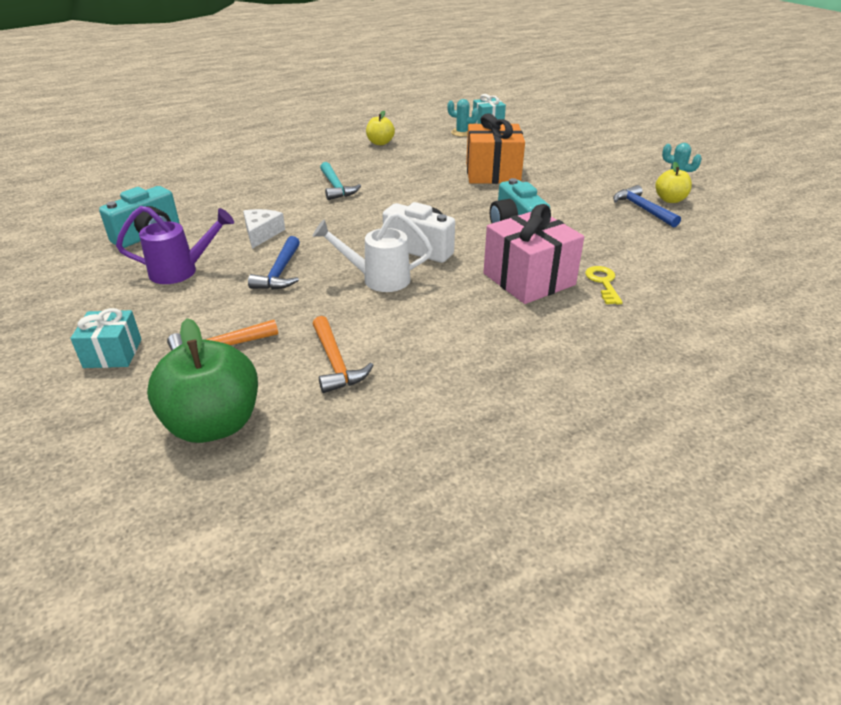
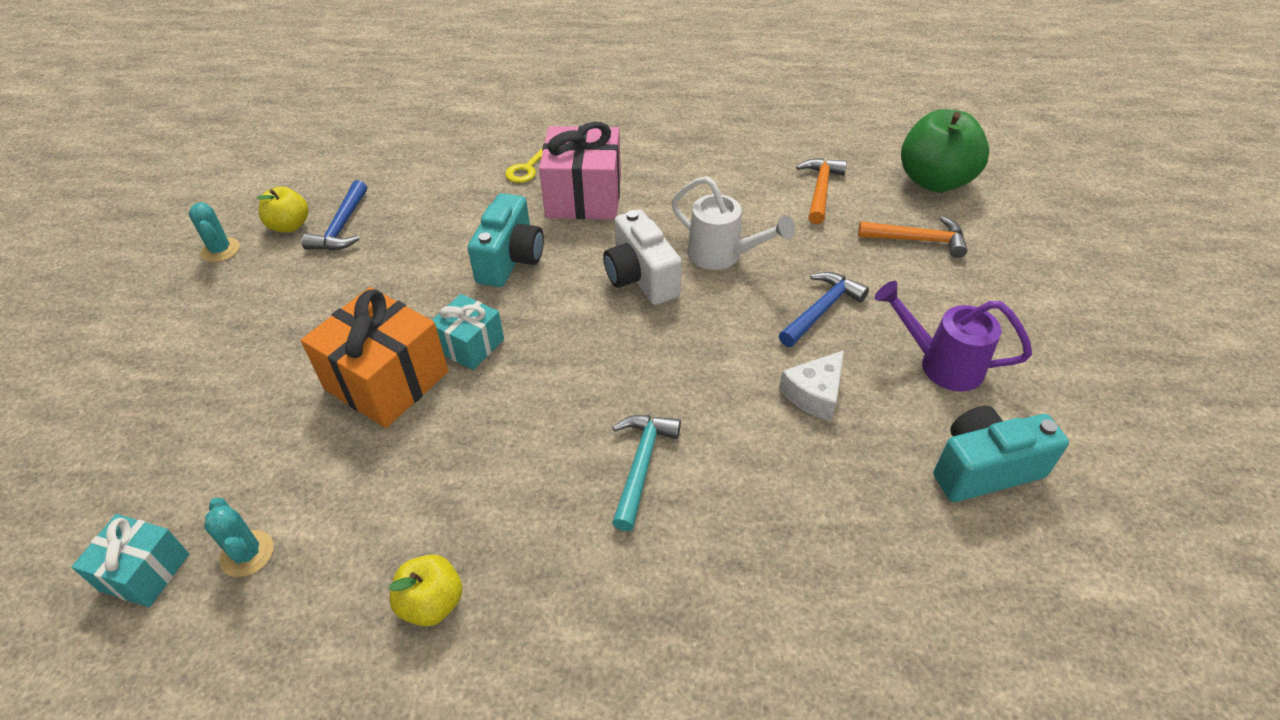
camera: 145 degrees left, 10 degrees up
turquoise gift [70,308,142,368] -> turquoise gift moved to [432,294,504,370]

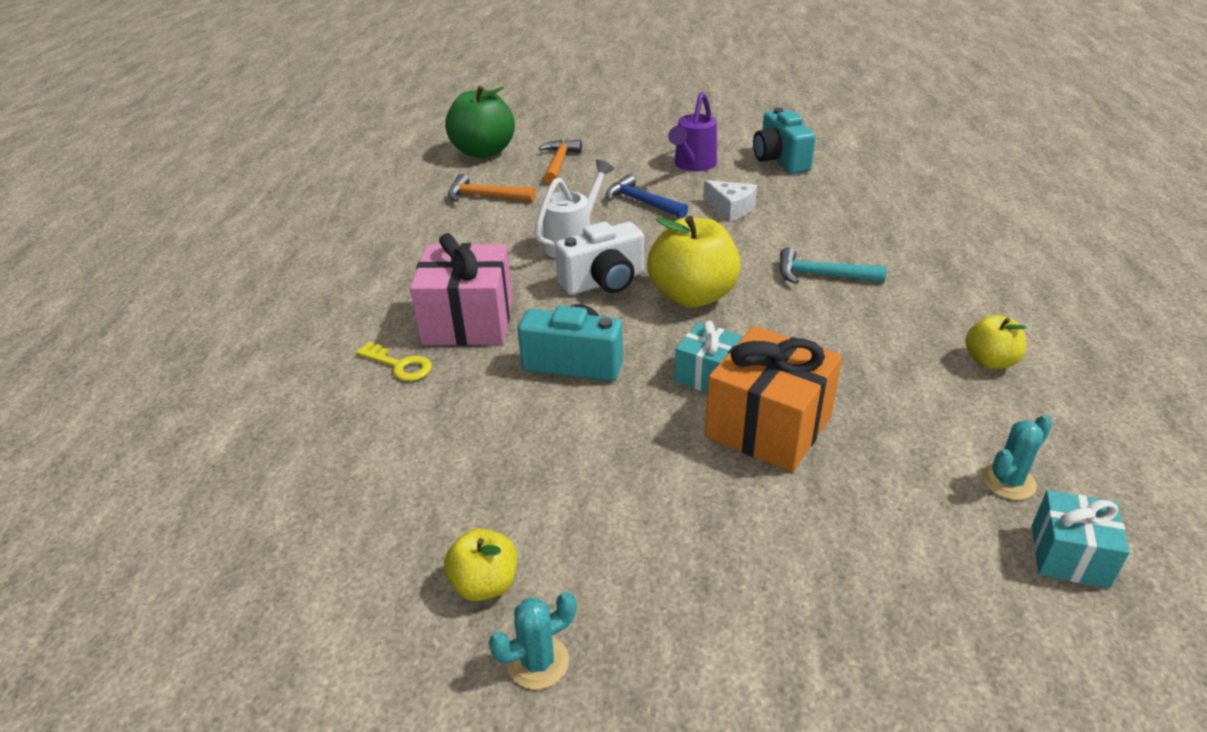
camera: 90 degrees left, 10 degrees down
blue hammer [302,180,367,251] -> none
none -> yellow apple [647,216,741,308]

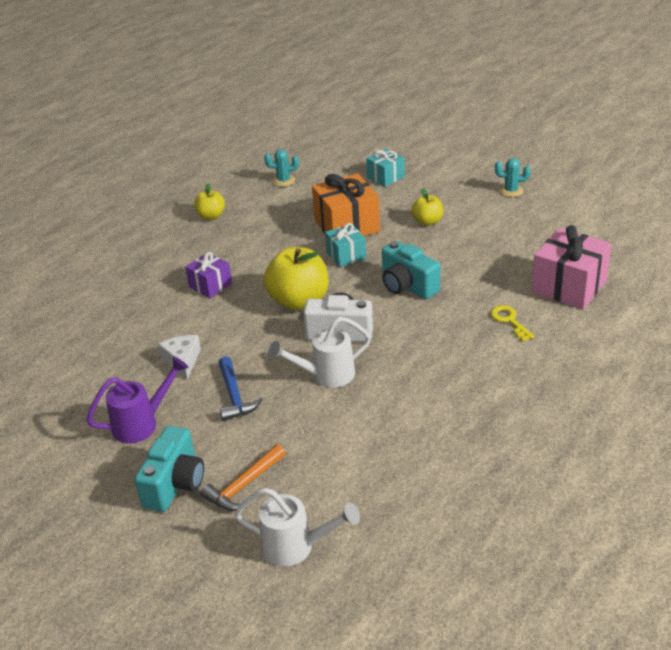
camera: 145 degrees left, 0 degrees up
pink gift [410,233,513,345] -> pink gift moved to [532,225,612,309]
yellow apple [444,528,517,601] -> yellow apple moved to [411,188,443,226]
green apple [445,86,515,158] -> white watering can [234,488,360,567]
orange hammer [448,174,535,202] -> none
turquoise camera [753,108,816,174] -> turquoise camera moved to [135,426,204,512]
turquoise hammer [779,247,887,284] -> purple gift [185,252,232,298]
turquoise gift [1032,490,1130,588] -> turquoise gift moved to [366,149,405,187]

